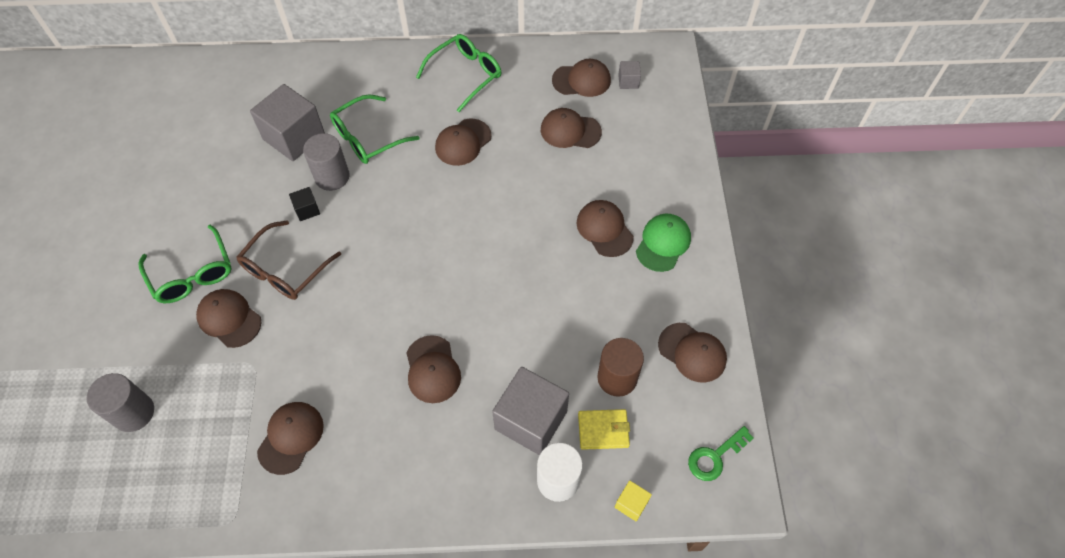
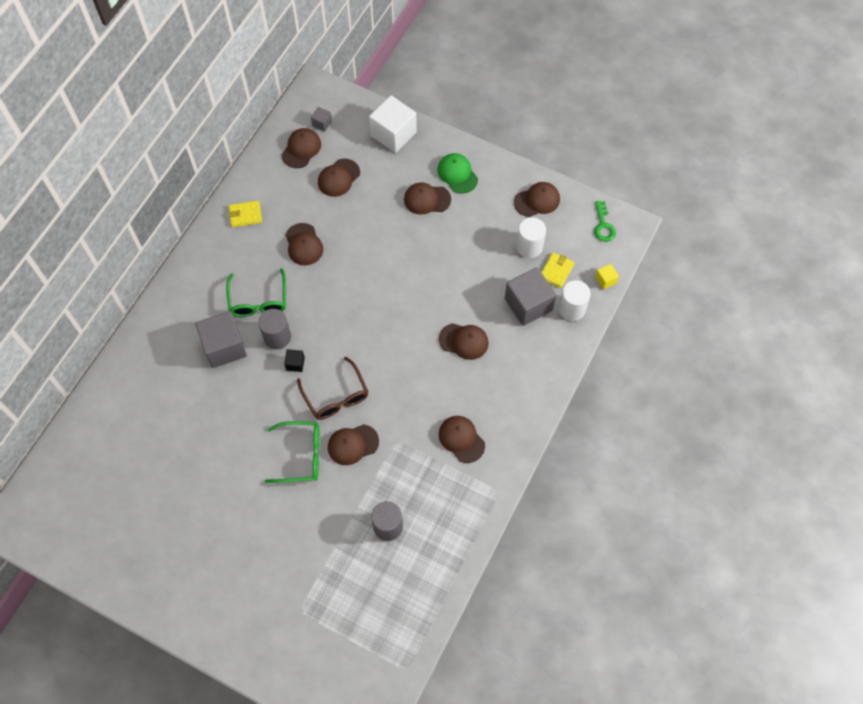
camera: 60 degrees left, 5 degrees up
green glasses [416,34,501,112] -> yellow wallet [228,200,262,227]
brown cylinder [597,338,644,397] -> white cylinder [516,217,546,258]
none -> white cube [369,95,417,153]

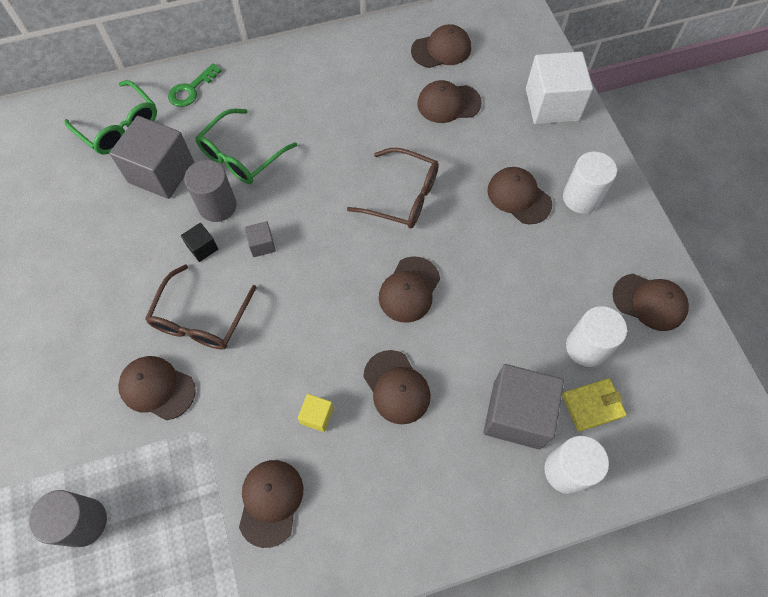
camera: 45 degrees right, 0 degrees up
yellow wallet [228,200,262,227] -> none
green glasses [265,421,320,483] -> green glasses moved to [64,80,157,154]
brown cap [285,223,323,265] -> brown cap moved to [379,256,440,323]
grey cube [311,107,332,132] -> grey cube moved to [244,221,276,257]
green cap [437,153,478,194] -> white cylinder [563,151,617,214]
green key [594,201,616,242] -> green key moved to [168,63,221,107]
yellow cube [595,264,619,289] -> yellow cube moved to [298,394,334,432]
none -> brown glasses [347,148,439,228]

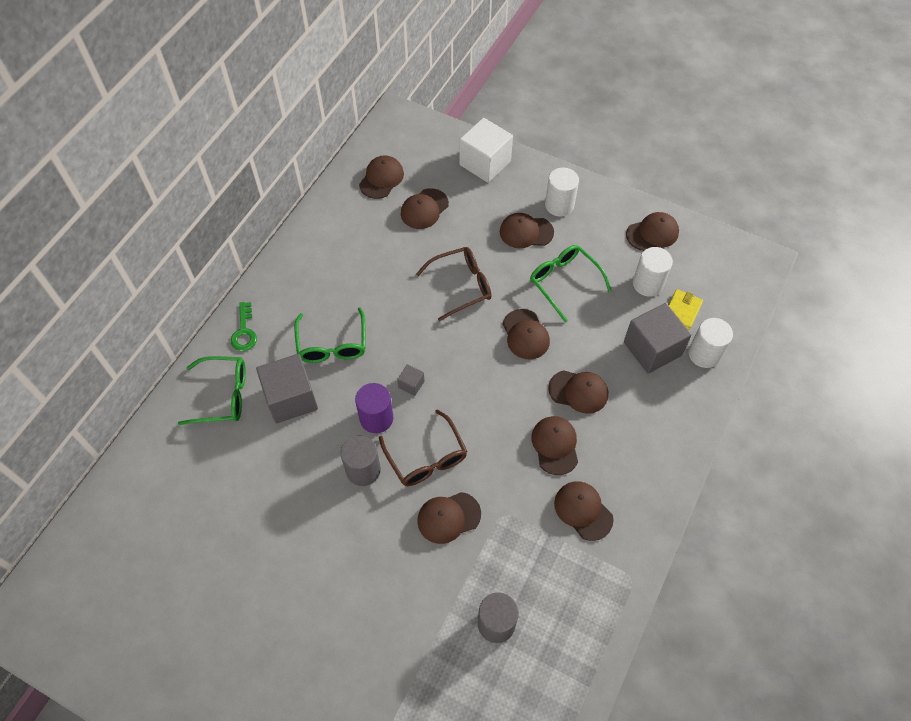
camera: 45 degrees left, 5 degrees down
black cube [181,223,218,262] -> purple cylinder [355,383,393,433]
grey cylinder [184,160,237,222] -> grey cylinder moved to [341,436,381,486]
yellow cube [298,394,334,432] -> brown cap [531,416,578,475]
none -> green glasses [530,245,612,322]

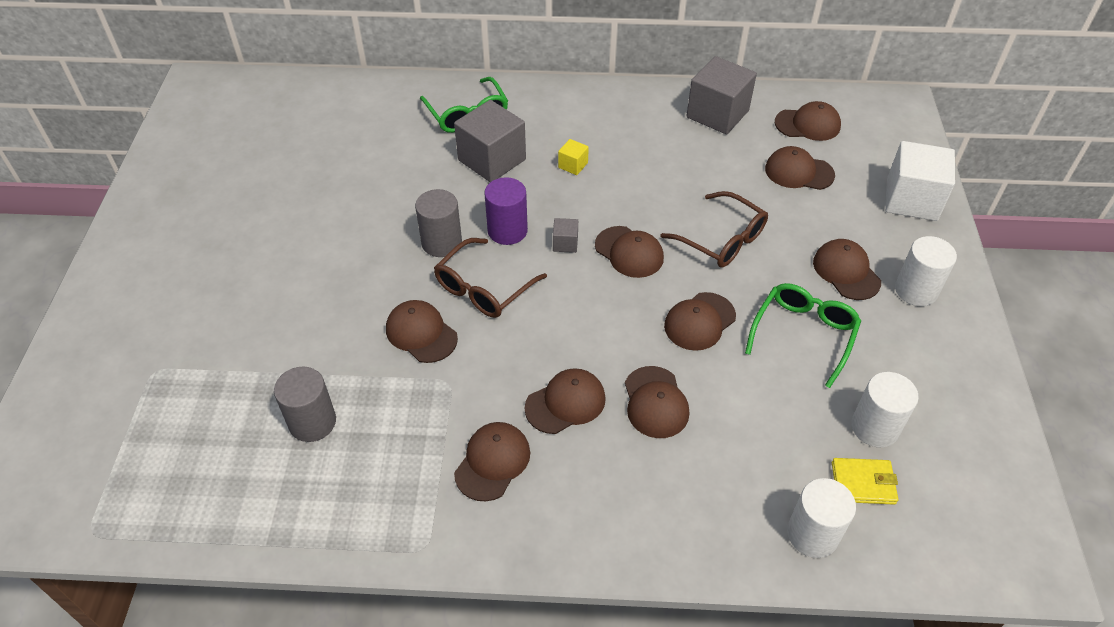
camera: 65 degrees right, 10 degrees down
green key [231,302,257,351] -> none
green glasses [294,307,366,363] -> yellow cube [558,139,589,175]
grey cube [624,303,692,374] -> grey cube moved to [687,56,757,134]
brown cap [626,212,679,251] -> brown cap moved to [595,226,664,278]

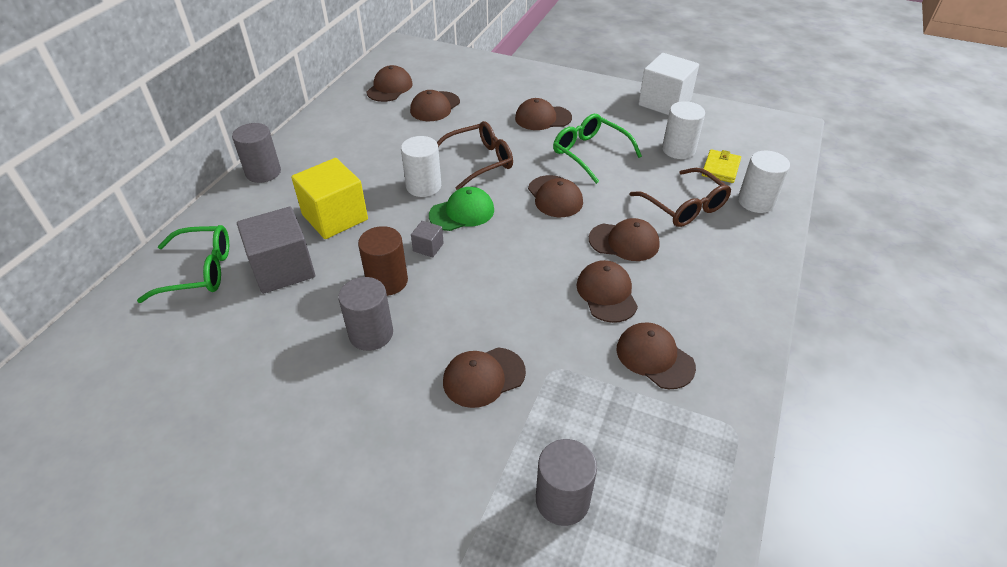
camera: 70 degrees left, 5 degrees down
brown glasses [434,238,547,318] -> brown glasses moved to [629,168,731,227]
purple cylinder [484,177,528,245] -> brown cylinder [358,226,408,296]
yellow cube [558,139,589,175] -> yellow cube [291,158,368,239], size x2.23
brown cap [595,226,664,278] -> green cap [429,187,494,231]
grey cube [687,56,757,134] -> none
white cube [885,141,955,221] -> white cube moved to [639,53,699,115]
white cylinder [895,236,957,306] -> white cylinder moved to [401,136,441,197]
none -> grey cylinder [232,123,281,183]

